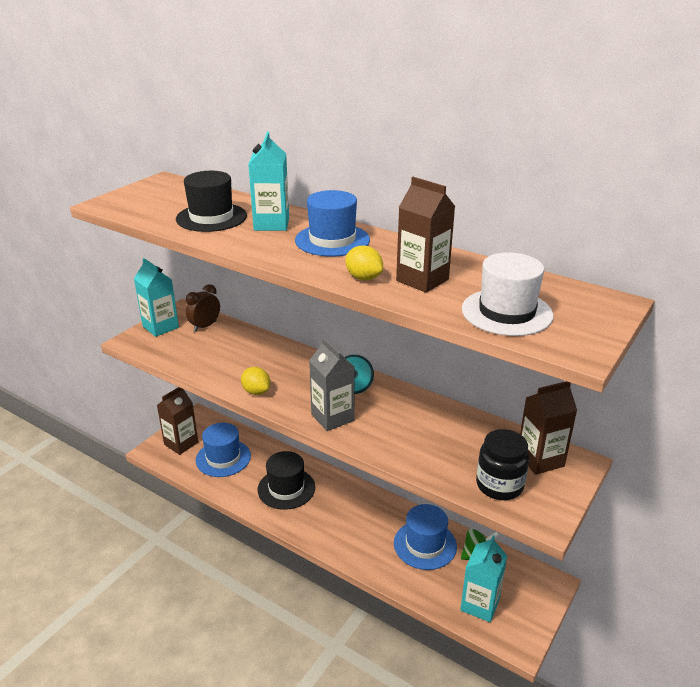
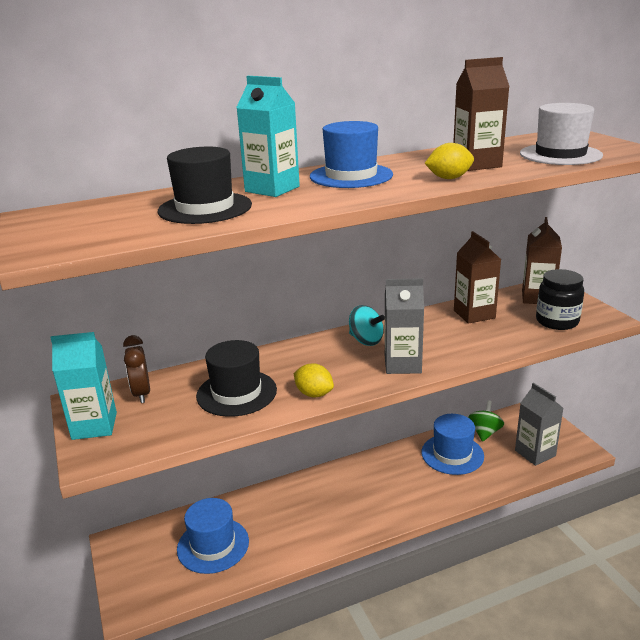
camera: 55 degrees left, 5 degrees down
brown carton [157,387,198,455] -> brown carton moved to [454,231,501,324]
yellow lemon [241,367,270,395] -> yellow lemon turned 45 degrees clockwise [294,363,334,397]
black hat [258,451,315,510] -> black hat moved to [196,340,277,417]
turquoise carton [460,535,507,622] -> grey carton [515,383,563,466]

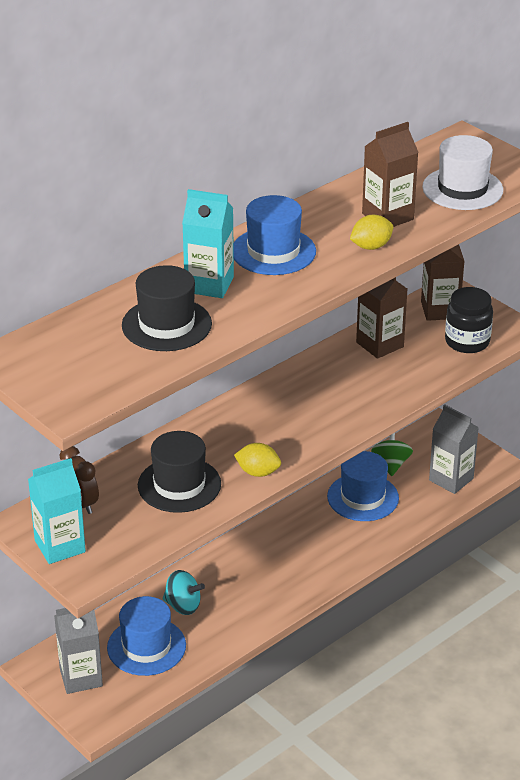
camera: 20 degrees left, 10 degrees up
turquoise spinning top [349,305,385,346] -> turquoise spinning top moved to [162,570,205,615]
grey carton [385,278,424,374] -> grey carton moved to [54,608,103,694]

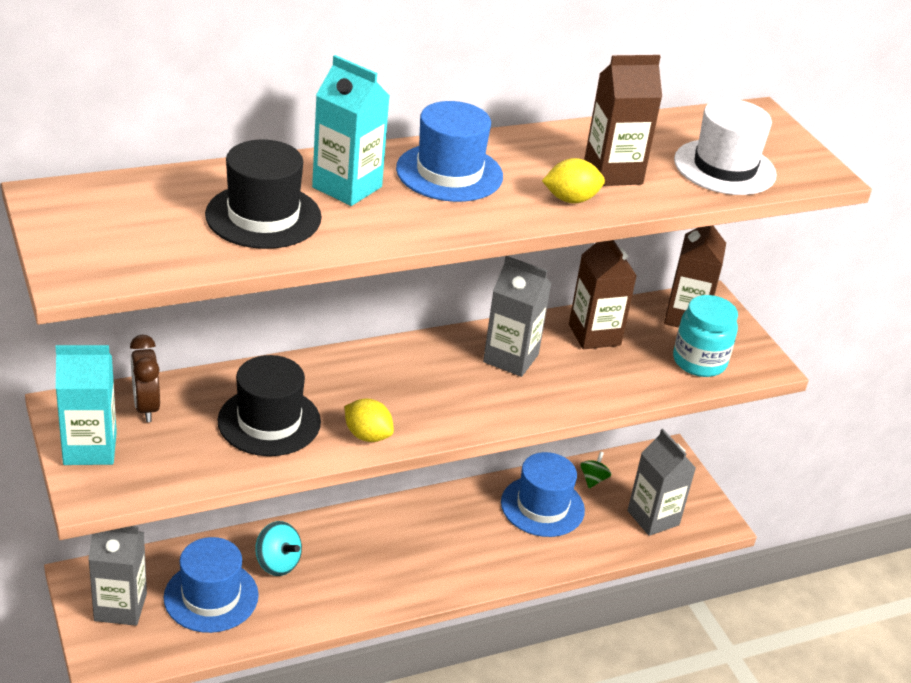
camera: 15 degrees right, 0 degrees up
green spinning top [371,433,413,476] -> green spinning top [580,451,611,488], size x0.66
black jar [445,287,493,353] -> turquoise jar [673,295,738,377]
none -> grey carton [483,256,551,377]

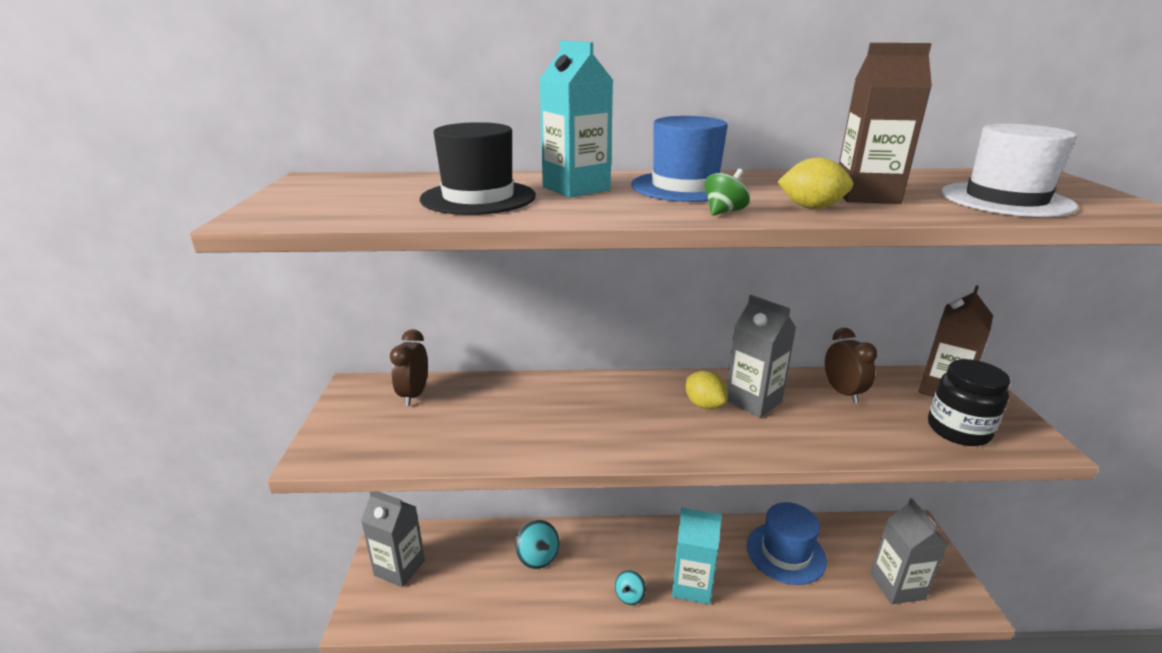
camera: 25 degrees right, 10 degrees down
turquoise carton [56,345,117,465] -> turquoise carton moved to [672,508,722,604]
blue hat [164,537,259,633] -> none
black hat [218,355,321,456] -> none
yellow lemon [345,398,394,442] -> yellow lemon moved to [686,371,727,410]
brown carton [569,240,637,349] -> brown clock [825,328,877,403]
green spinning top [580,451,611,488] -> green spinning top moved to [704,169,750,216]
turquoise jar [673,295,738,377] -> black jar [928,359,1011,446]
none -> turquoise spinning top [615,570,646,605]

